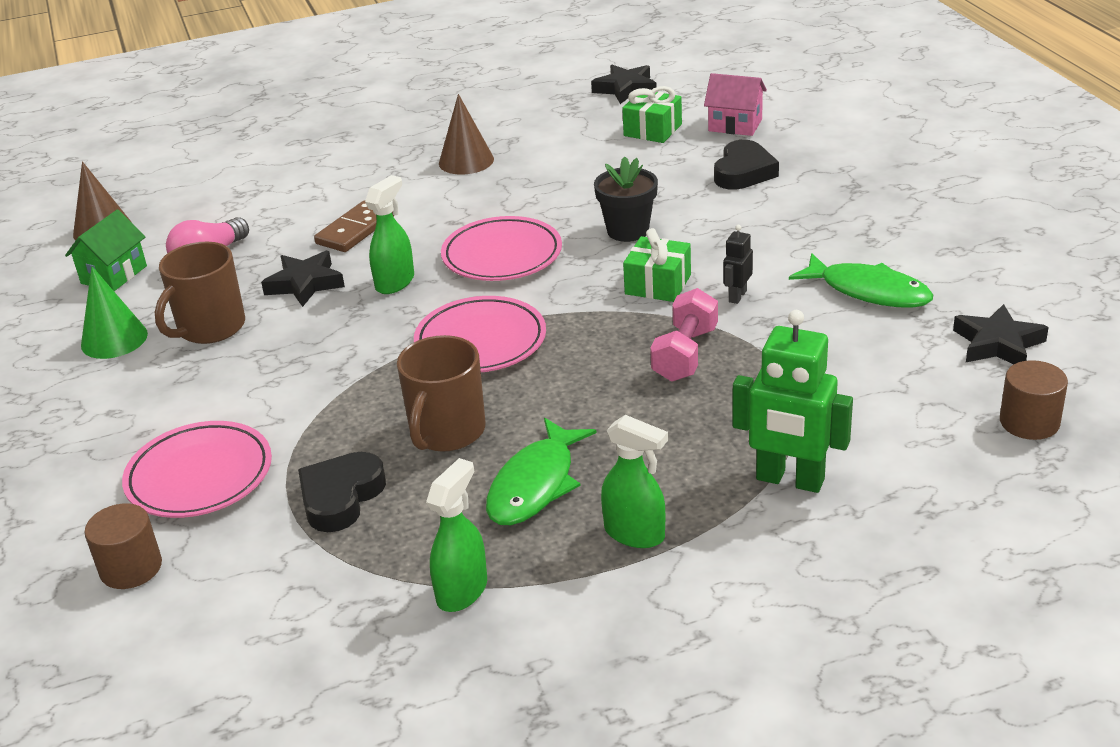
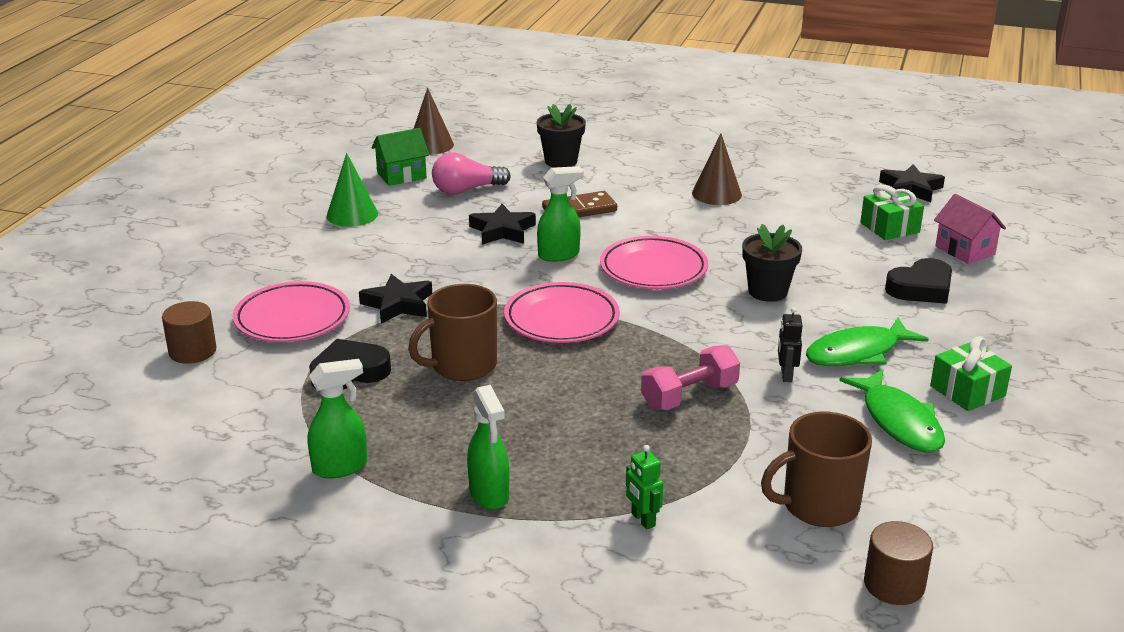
camera: 35 degrees right, 5 degrees down
brown mug [155,242,245,344] -> brown mug moved to [761,412,872,527]
green fish [486,418,597,525] -> green fish moved to [806,318,929,366]
green gift [623,228,691,302] -> green gift moved to [930,336,1012,411]
black robot [723,225,753,304] -> black robot turned 60 degrees counterclockwise [778,307,803,382]
green robot [732,310,853,493] -> green robot [626,445,663,529], size x0.49
black star [953,304,1049,365] -> black star moved to [359,274,432,323]
none -> black flower pot [537,104,586,168]

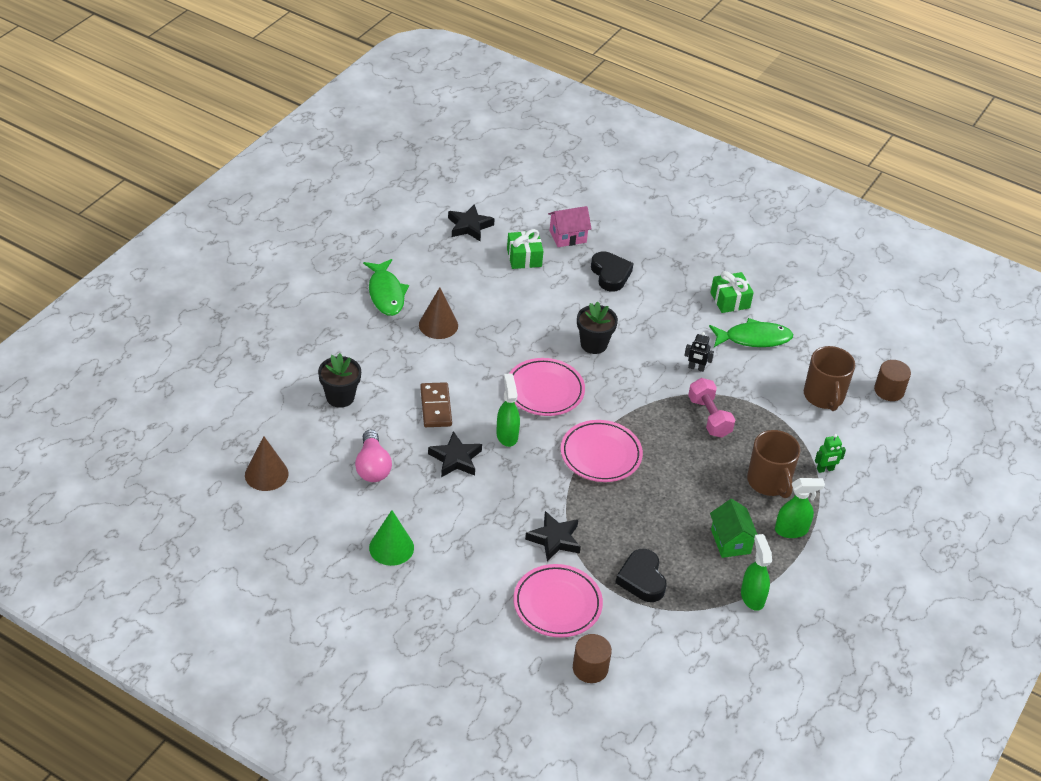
camera: 80 degrees left, 15 degrees up
green house [371,128,429,186] -> green house moved to [710,499,758,558]
brown mug [408,284,497,381] -> brown mug moved to [747,430,801,498]
green fish [806,318,929,366] -> green fish moved to [363,259,409,316]

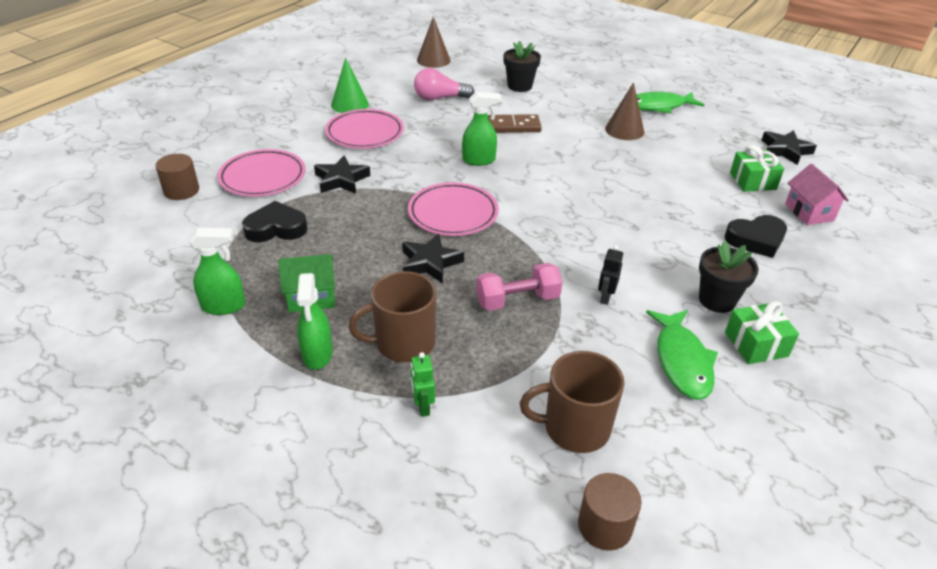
camera: 95 degrees right, 5 degrees down
black star [428,431,482,477] -> black star moved to [402,234,464,284]
pink plate [510,358,585,416] -> pink plate moved to [325,109,404,149]
black flower pot [577,301,618,354] -> black flower pot moved to [699,240,759,313]

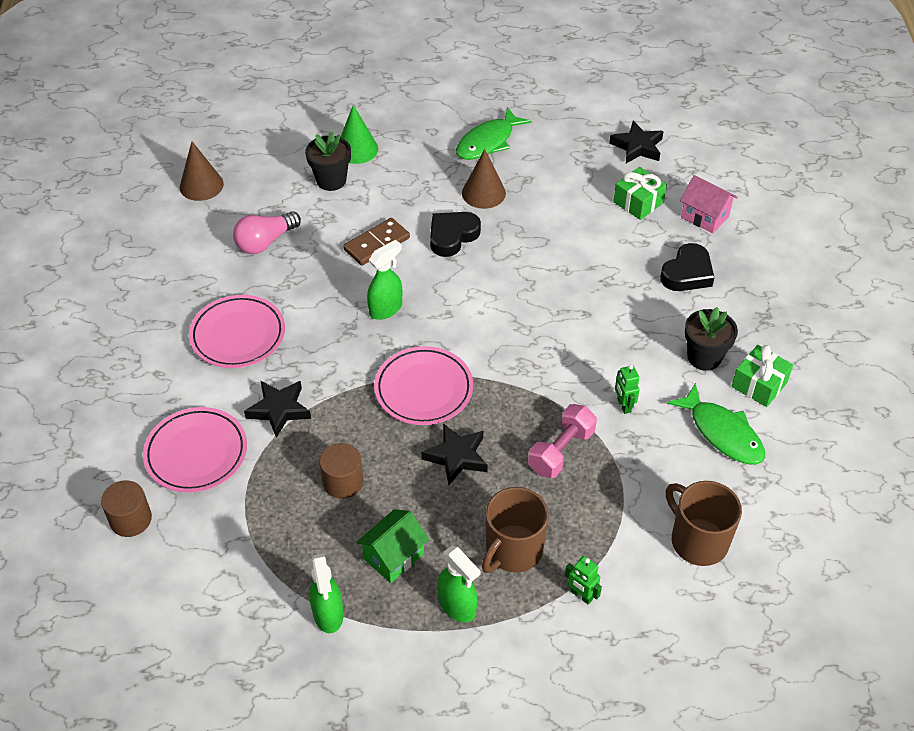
camera: 35 degrees left, 10 degrees up
green spray bottle [189,227,246,315] -> green spray bottle turned 120 degrees clockwise [310,553,344,633]
black heart [242,201,308,242] -> black heart moved to [430,212,481,257]
green cone [331,57,369,113] -> green cone moved to [340,105,378,164]
brown mug [520,351,625,453] -> brown mug turned 90 degrees clockwise [666,481,742,566]
brown cylinder [578,473,642,551] -> brown cylinder moved to [319,443,363,499]
black robot [598,245,623,305] -> green robot [615,365,640,414]

